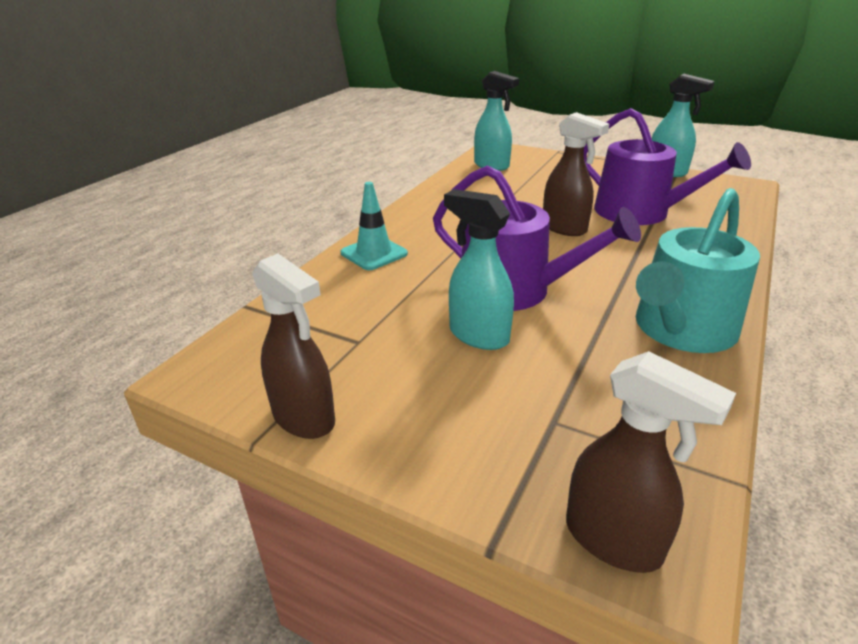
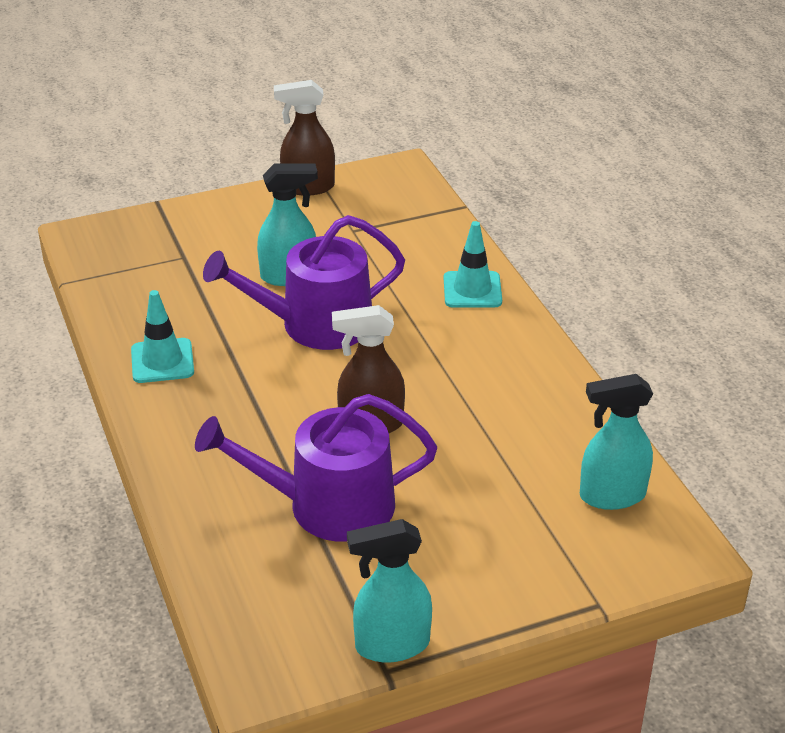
camera: 130 degrees right, 5 degrees up
brown spray bottle [566,351,736,573] -> none
turquoise watering can [636,188,760,353] -> turquoise traffic cone [131,290,194,383]

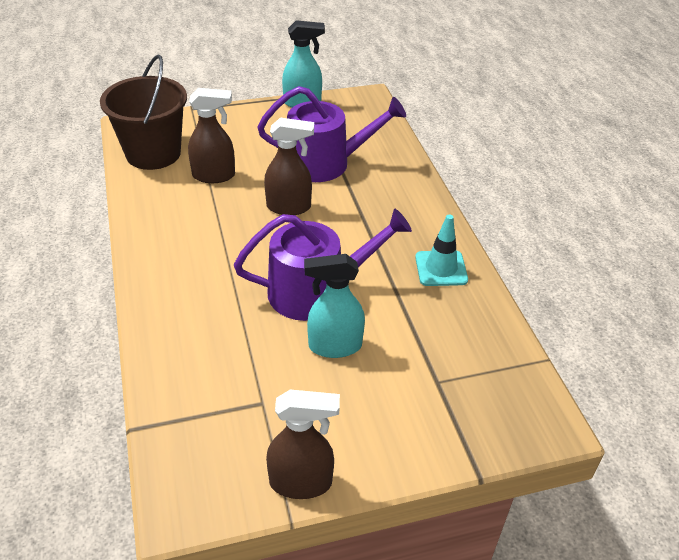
camera: 175 degrees left, 5 degrees up
turquoise traffic cone [444,221,502,308] -> none
turquoise spray bottle [580,374,653,510] -> brown bucket [100,55,187,170]
none -> brown spray bottle [188,88,235,183]

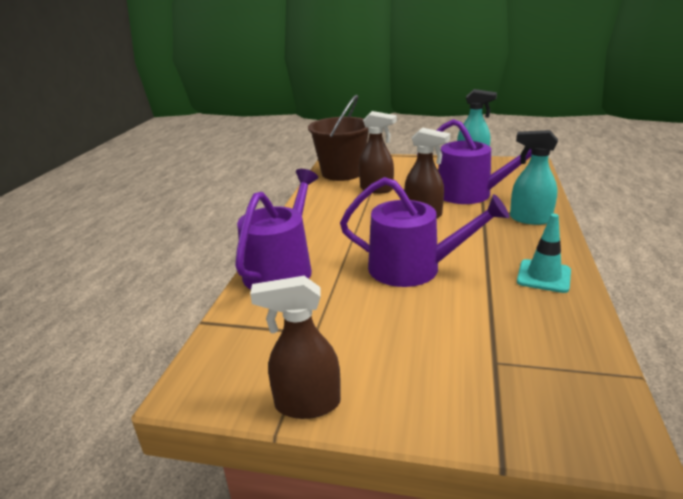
camera: 30 degrees right, 15 degrees down
brown spray bottle [266,390,340,499] -> brown spray bottle turned 150 degrees clockwise [250,276,341,419]
turquoise spray bottle [304,254,365,358] -> turquoise spray bottle moved to [510,130,558,225]
none -> purple watering can [235,169,318,290]

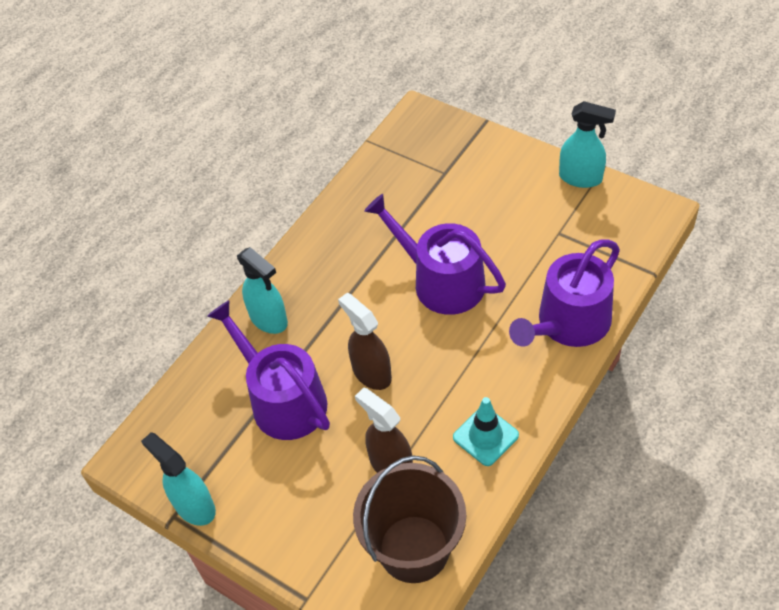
camera: 155 degrees left, 25 degrees up
brown spray bottle [250,276,341,419] -> turquoise spray bottle [559,101,616,188]
turquoise traffic cone [517,214,571,293] -> turquoise traffic cone moved to [453,397,519,466]

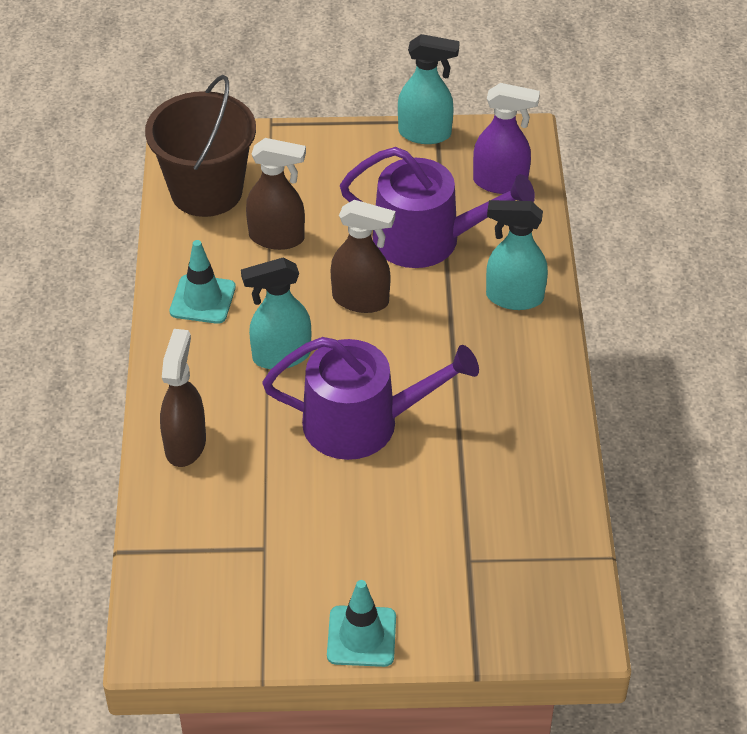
camera: 140 degrees right, 5 degrees down
purple watering can [509,239,620,347] -> brown spray bottle [160,329,206,467]
turquoise spray bottle [559,101,616,188] -> turquoise spray bottle moved to [241,258,311,369]
none -> turquoise traffic cone [327,580,396,667]
none -> purple spray bottle [473,83,540,194]

